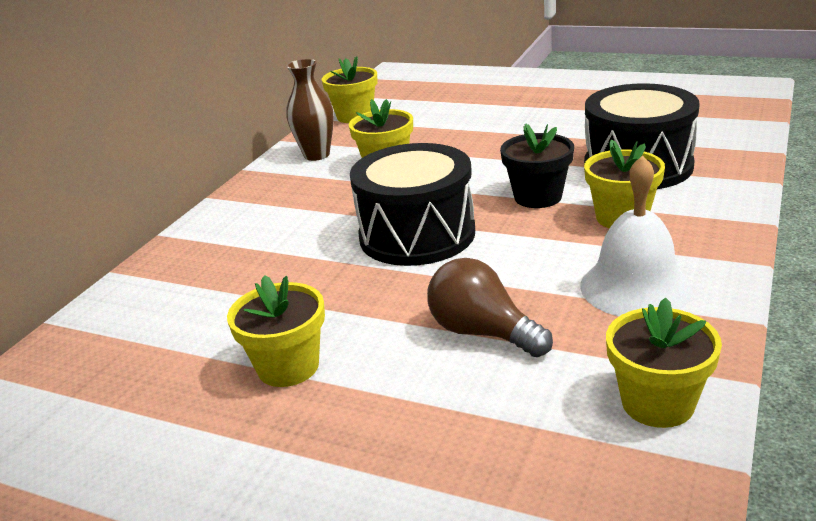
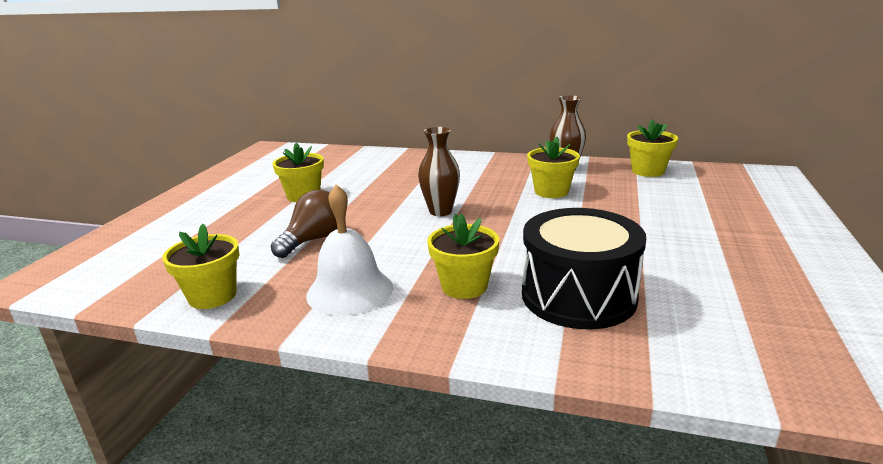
camera: 80 degrees right, 5 degrees down
black drum [350,143,475,266] -> brown vase [418,127,460,216]
black flower pot [500,123,574,208] -> none

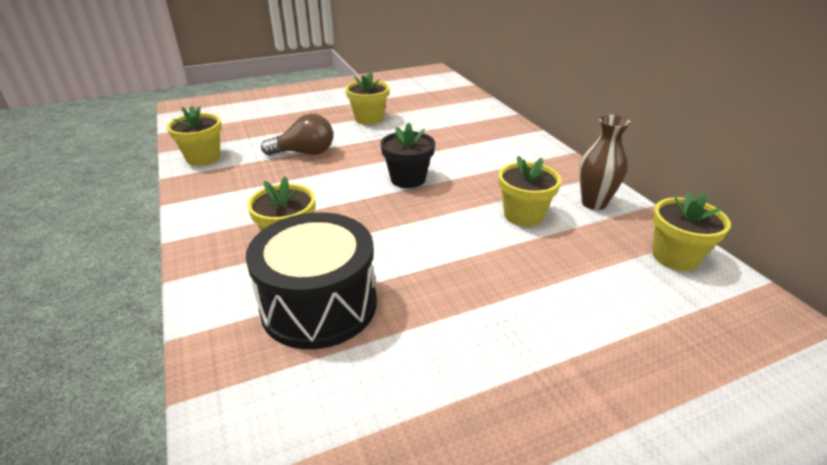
camera: 50 degrees right, 10 degrees up
white bell [306,184,393,316] -> none
brown vase [418,127,460,216] -> black flower pot [381,123,435,188]

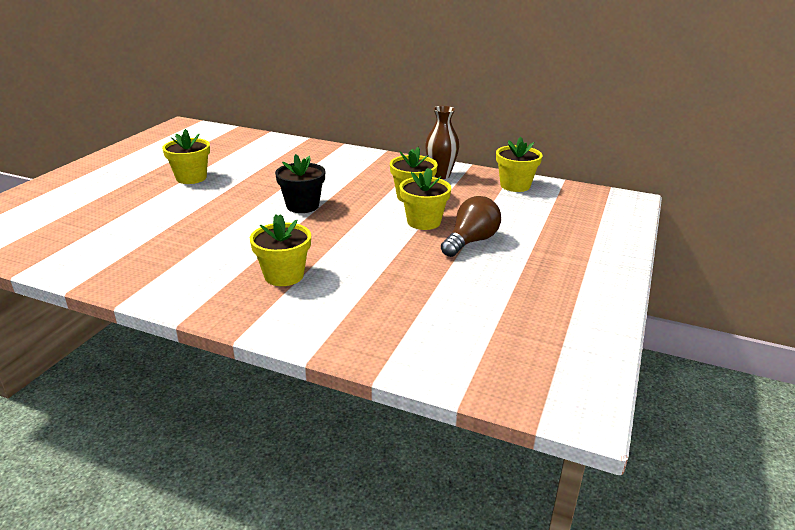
camera: 45 degrees left, 5 degrees down
yellow flower pot [167,106,222,166] -> yellow flower pot moved to [399,168,451,230]
black drum [246,212,377,349] -> none
brown light bulb [261,114,333,156] -> brown light bulb moved to [441,196,501,257]

